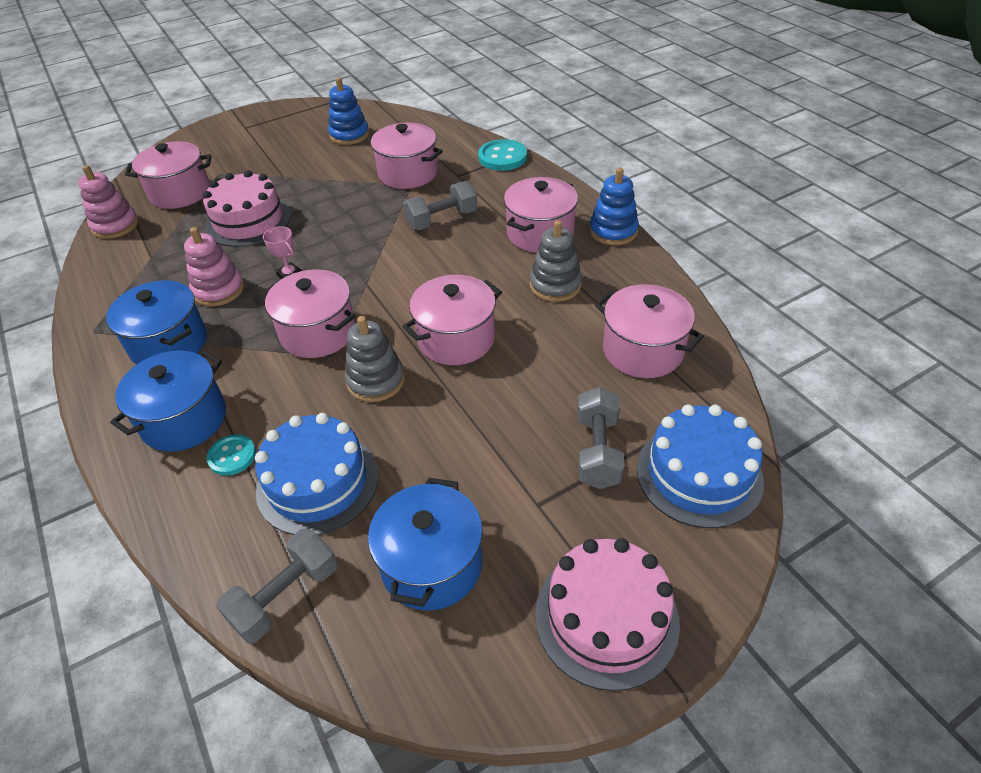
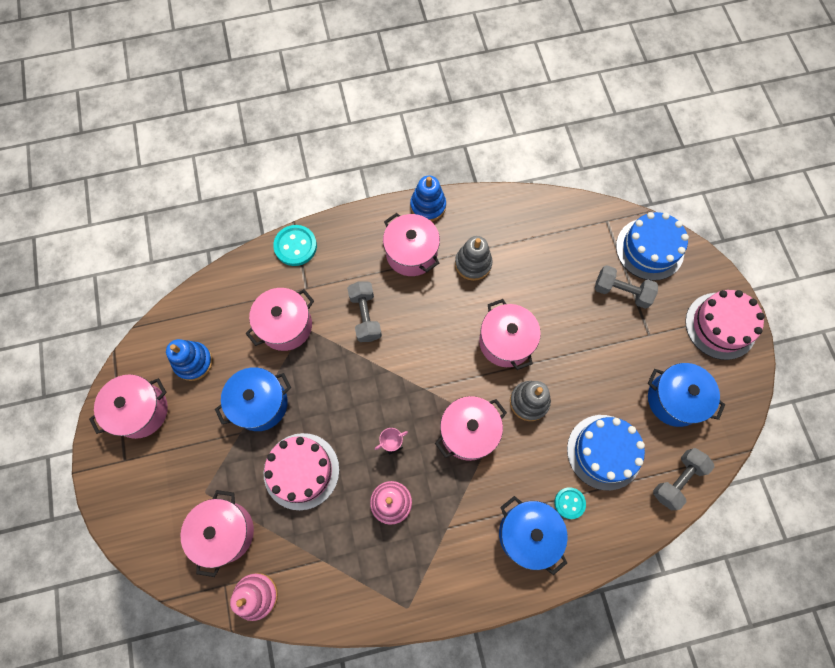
camera: 75 degrees left, 25 degrees up
blue pot [106,280,207,364] -> blue pot moved to [215,367,291,431]
grey dumbbell [216,529,338,644] -> grey dumbbell turned 75 degrees clockwise [653,448,715,510]
pink pot [595,284,704,378] -> pink pot moved to [89,374,168,439]

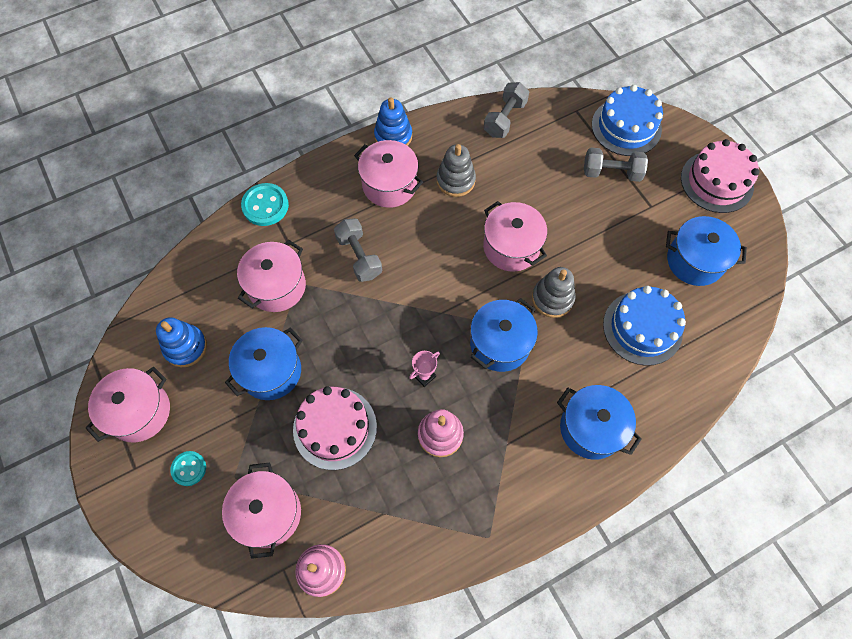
camera: 15 degrees left, 5 degrees down
pink pot [435,396,507,461] -> blue pot [470,298,538,372]
turquoise button [554,487,586,519] -> turquoise button moved to [170,451,206,486]
grey dumbbell [653,448,715,510] -> grey dumbbell moved to [484,82,529,138]

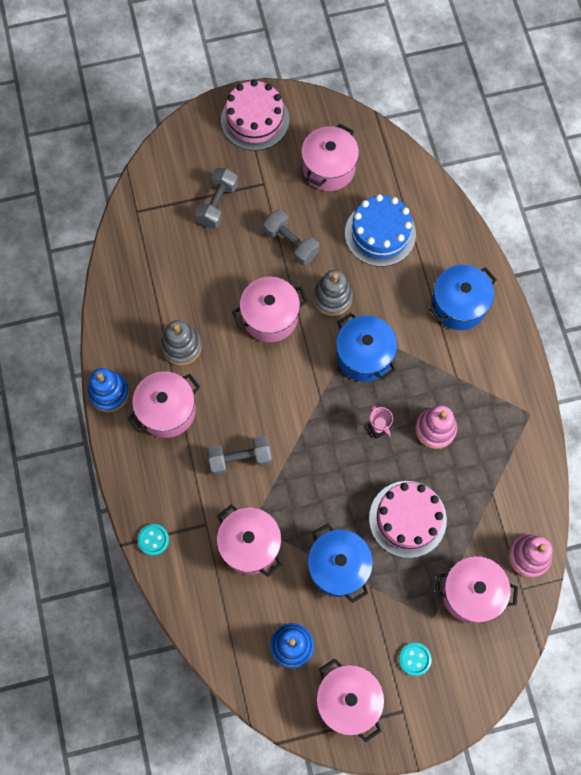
camera: 75 degrees left, 5 degrees up
turquoise button [241,183,289,226] -> turquoise button [138,524,169,556], size x0.63
grey dumbbell [484,82,529,138] -> grey dumbbell moved to [263,210,319,265]
blue cake [592,85,663,156] -> none
blue pot [666,216,747,286] -> pink pot [301,124,359,191]

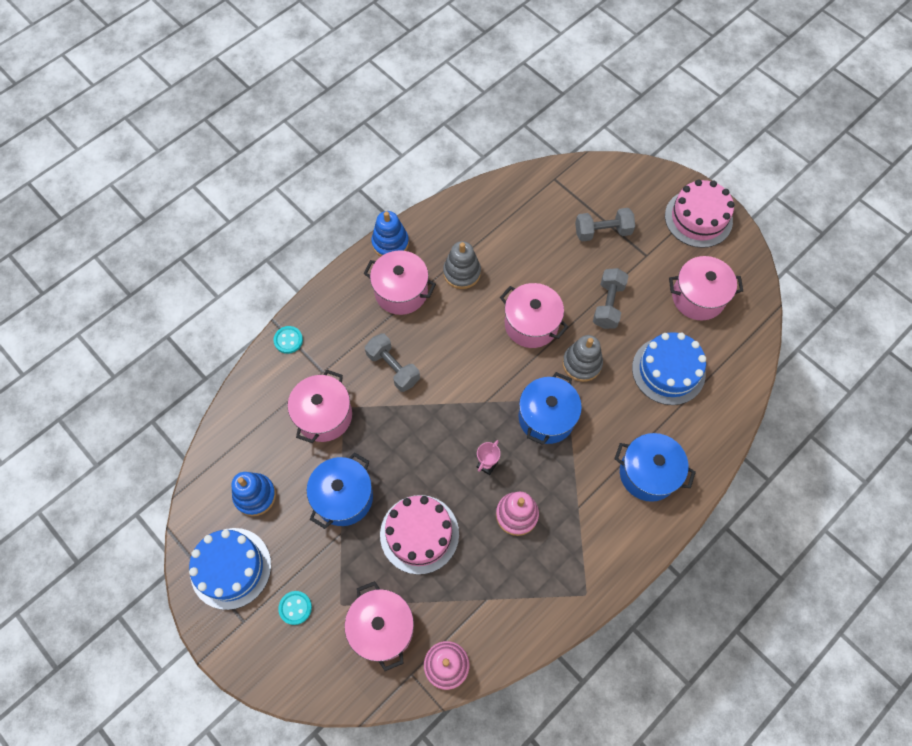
camera: 60 degrees right, 5 degrees down
pink pot [316,659,384,742] -> blue cake [189,528,271,610]

